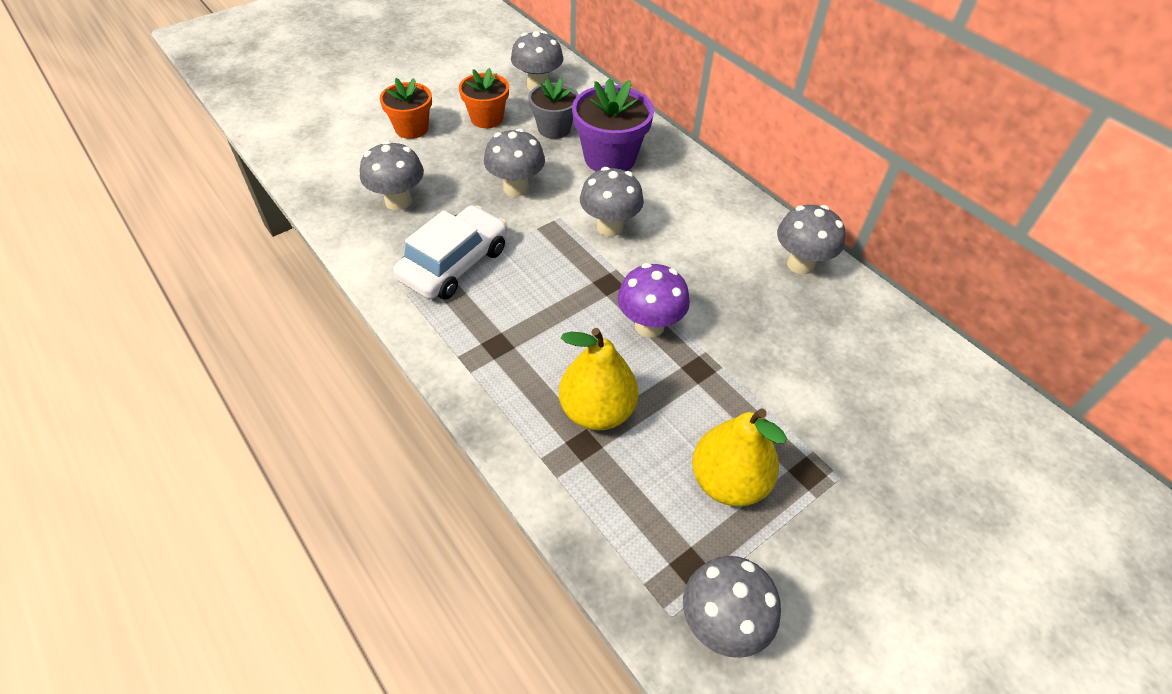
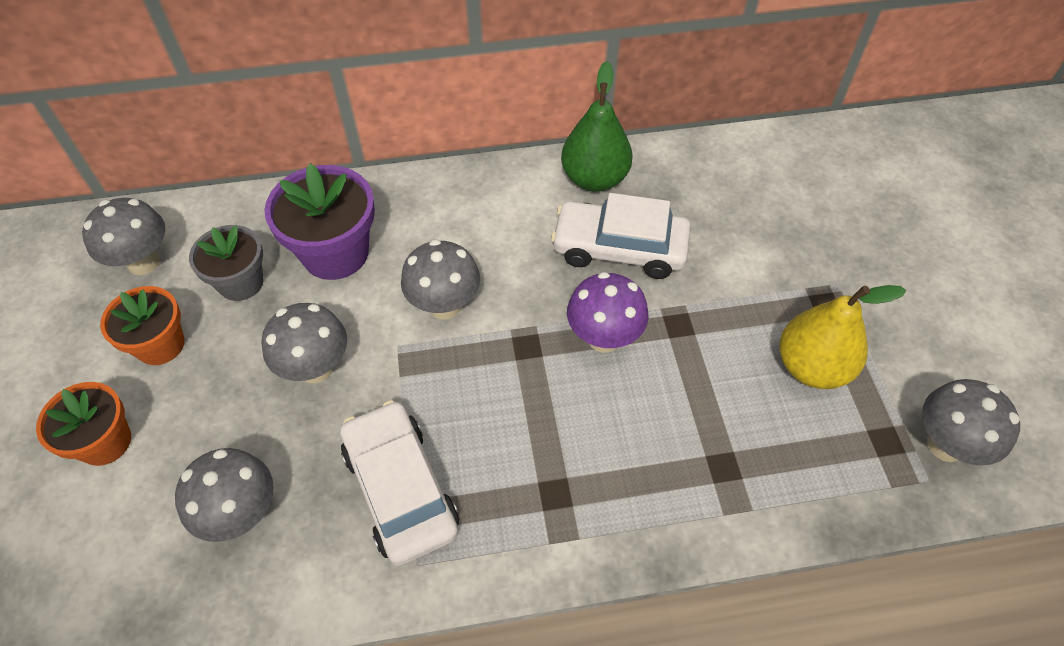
camera: 60 degrees left, 5 degrees up
yellow pear [559,328,638,431] -> none
grey mushroom [777,205,845,274] -> green pear [561,61,633,192]
none -> white car [551,193,691,279]

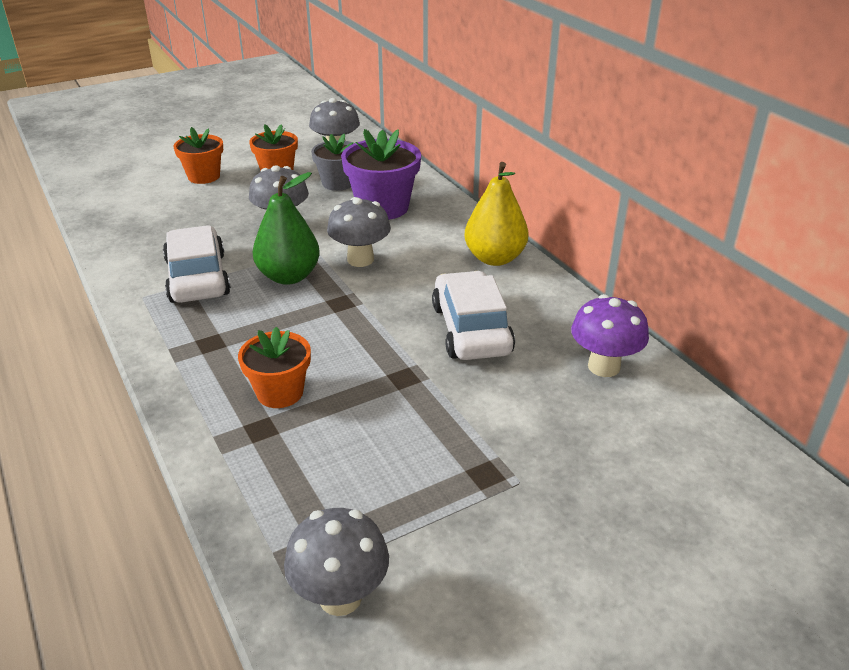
camera: 70 degrees right, 20 degrees down
grey mushroom [175,448,274,542] -> none
white car [340,400,459,566] -> white car turned 60 degrees counterclockwise [163,225,231,303]
green pear [561,61,633,192] -> green pear moved to [253,172,320,285]
purple mushroom [567,272,649,353] -> purple mushroom moved to [571,294,649,377]
yellow pear [780,285,906,389] -> yellow pear moved to [464,162,529,266]
none -> orange flower pot [238,327,311,408]

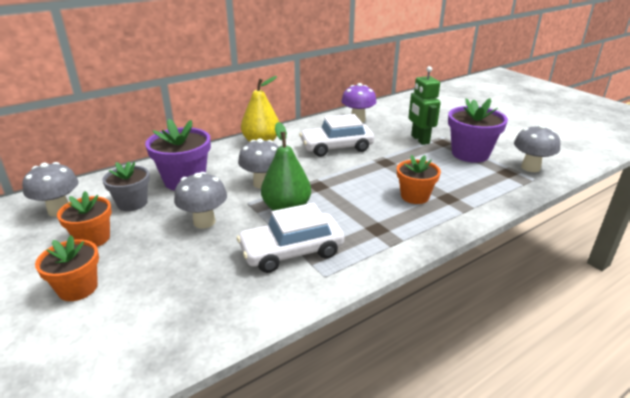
camera: 95 degrees left, 5 degrees down
none -> green robot [408,66,441,145]
none -> purple flower pot [448,98,508,163]

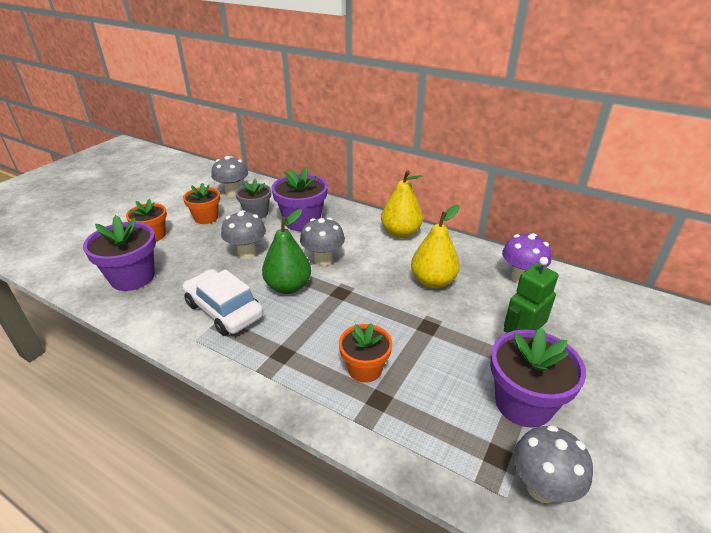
camera: 65 degrees right, 5 degrees up
white car [299,114,374,157] -> yellow pear [411,205,460,288]
none -> purple flower pot [83,215,156,291]

